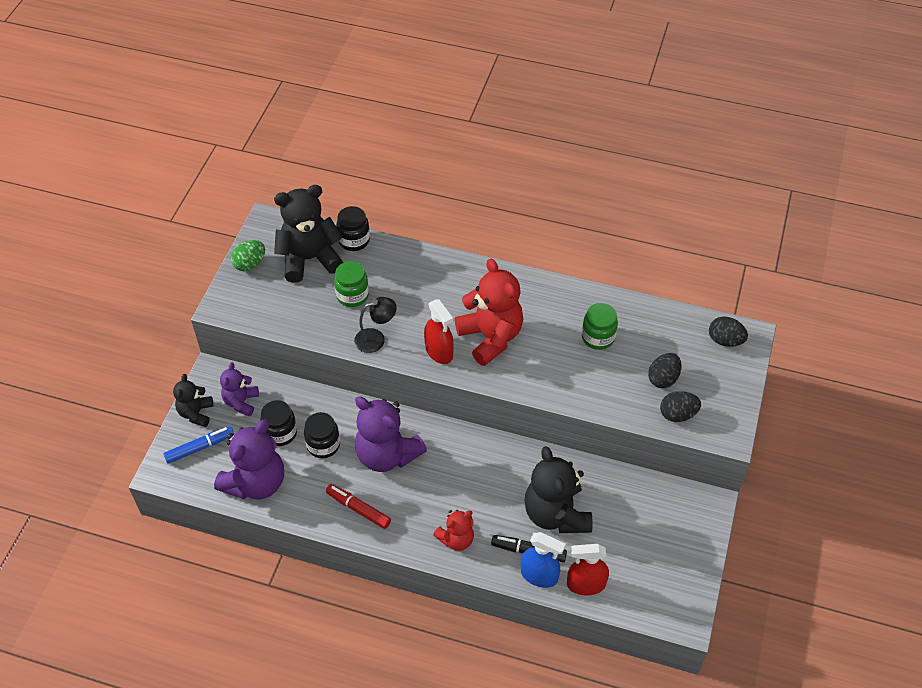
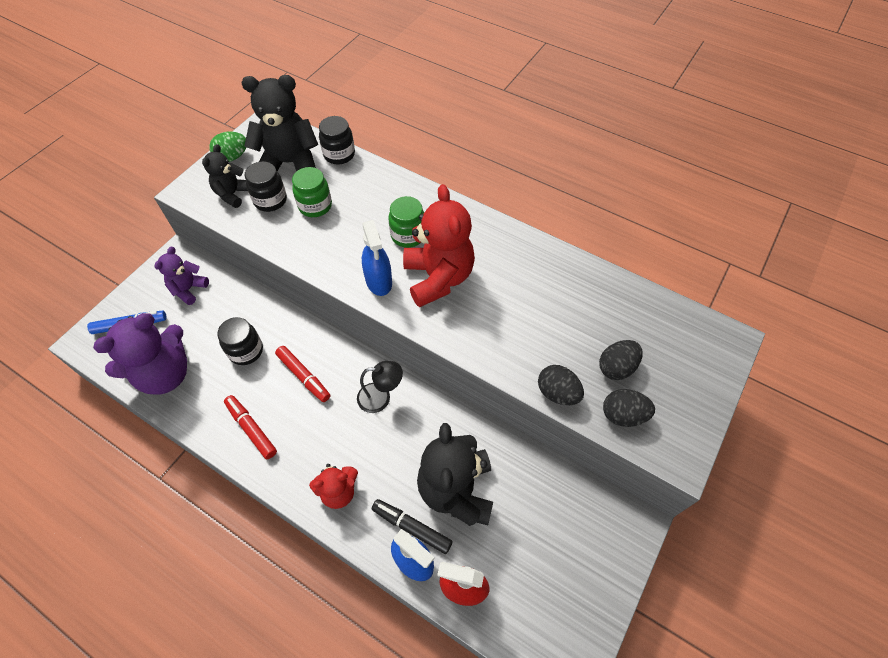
camera: 15 degrees right, 5 degrees up
black teddy bear [173,374,213,427] -> black teddy bear moved to [202,144,248,208]
black jar [260,400,297,446] -> black jar moved to [245,161,287,212]
black lamp [354,297,397,353] -> black lamp moved to [357,361,403,413]
purple teddy bear [355,396,427,472] -> red marker [275,346,330,402]
red spray bottle [424,299,454,364] -> blue spray bottle [362,220,392,296]
green jar [582,303,618,350] -> green jar moved to [389,196,424,248]
black egg [709,317,748,347] -> black egg moved to [538,365,584,405]

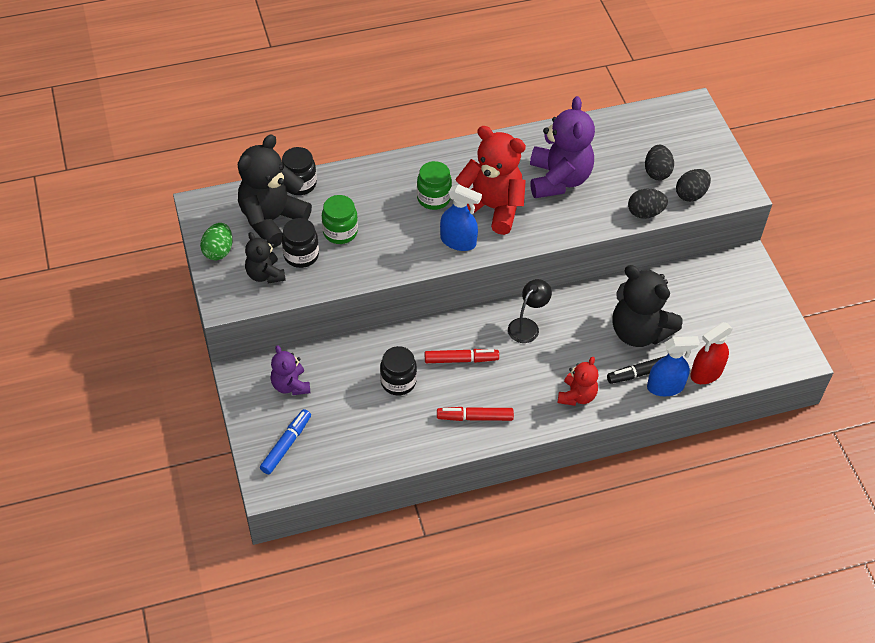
camera: 50 degrees left, 5 degrees down
purple teddy bear [93,313,187,395] -> purple teddy bear moved to [530,96,595,198]

